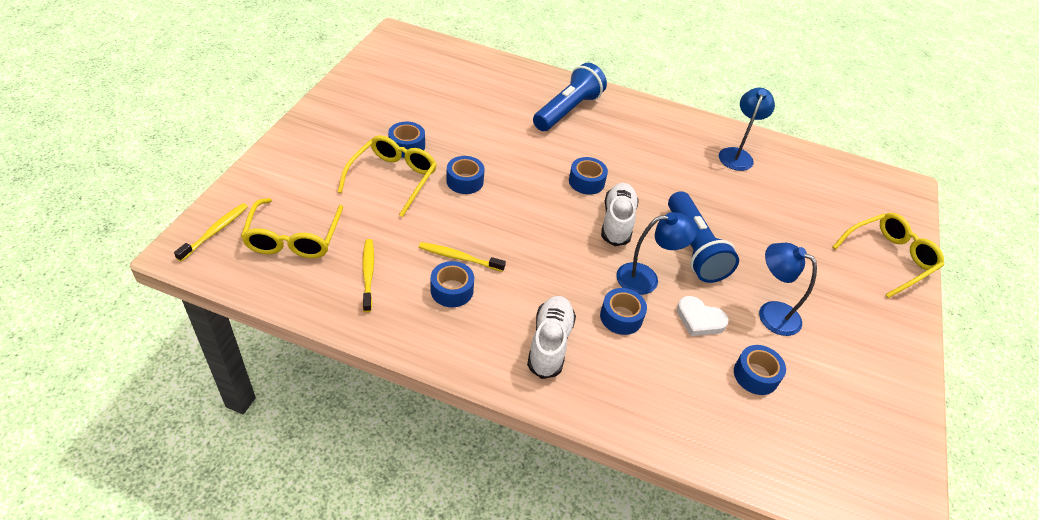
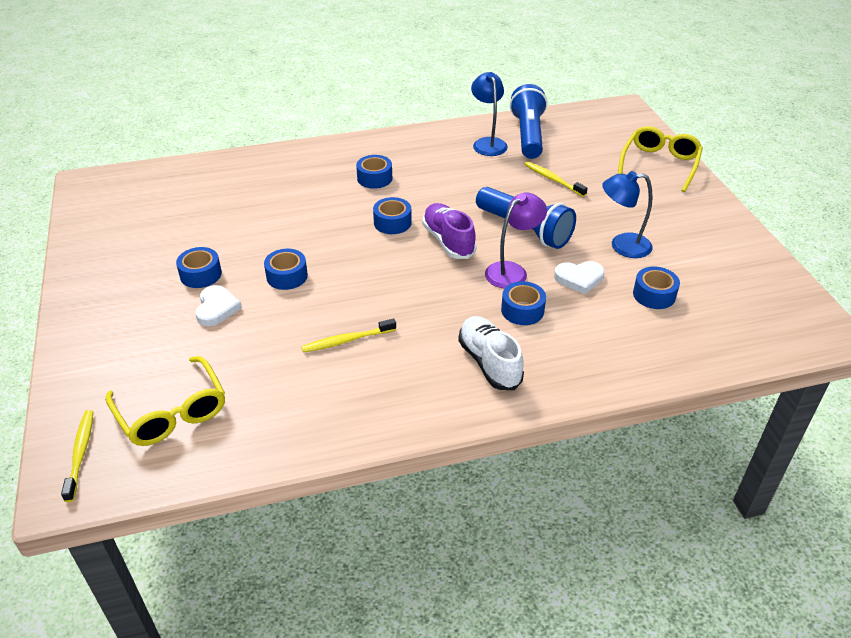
camera: 30 degrees left, 5 degrees down
yellow glasses [338,135,437,217] -> white heart [195,285,242,326]
yellow toothbrush [362,239,374,312] -> yellow toothbrush moved to [524,161,588,197]
blue tape [431,261,474,307] -> blue tape moved to [356,155,392,189]
blue flashlight [533,63,607,131] -> blue flashlight moved to [510,84,547,159]
white shoe [601,183,639,246] -> purple shoe [422,203,477,259]
blue lamp [616,212,697,295] -> purple lamp [485,192,547,288]

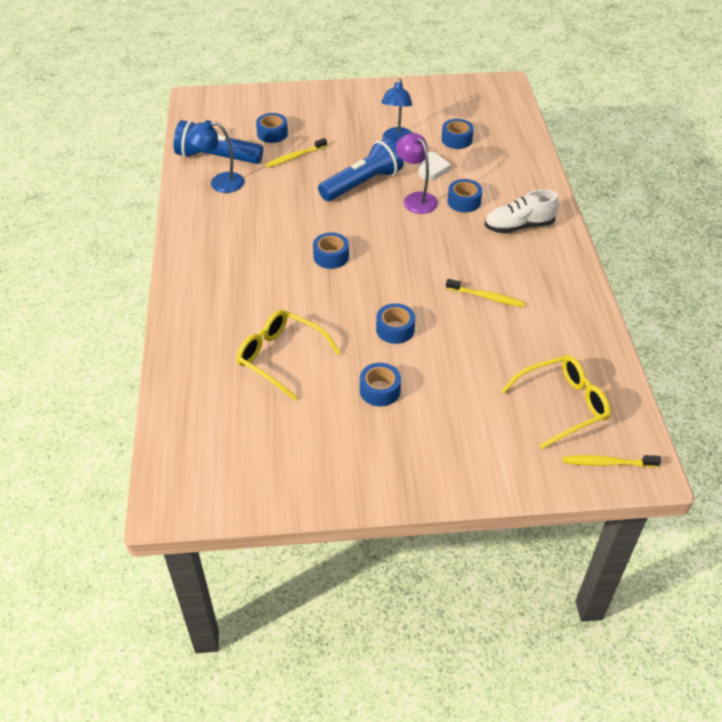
camera: 80 degrees left, 5 degrees up
white heart [195,285,242,326] -> none
yellow toothbrush [301,318,396,353] -> yellow toothbrush turned 60 degrees counterclockwise [446,279,525,307]
blue tape [356,155,392,189] -> blue tape moved to [256,113,288,143]
purple shoe [422,203,477,259] -> none
yellow glasses [618,126,703,192] -> yellow glasses moved to [236,310,341,400]

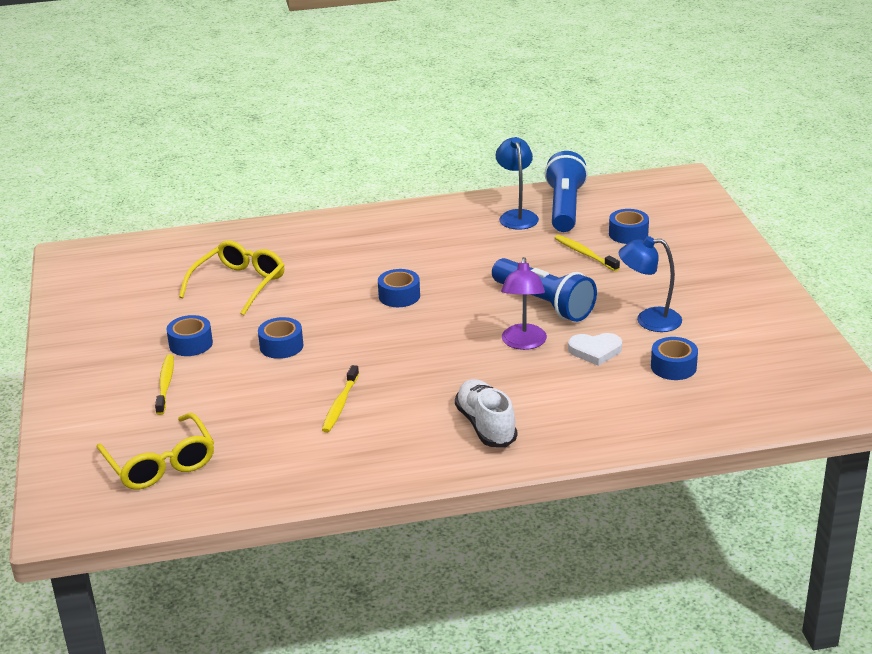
camera: 85 degrees right, 15 degrees down
purple lamp [396,133,438,214] -> purple lamp turned 135 degrees clockwise [501,257,547,350]
blue tape [448,179,482,212] -> none
yellow toothbrush [563,455,661,468] -> yellow toothbrush moved to [155,354,174,415]

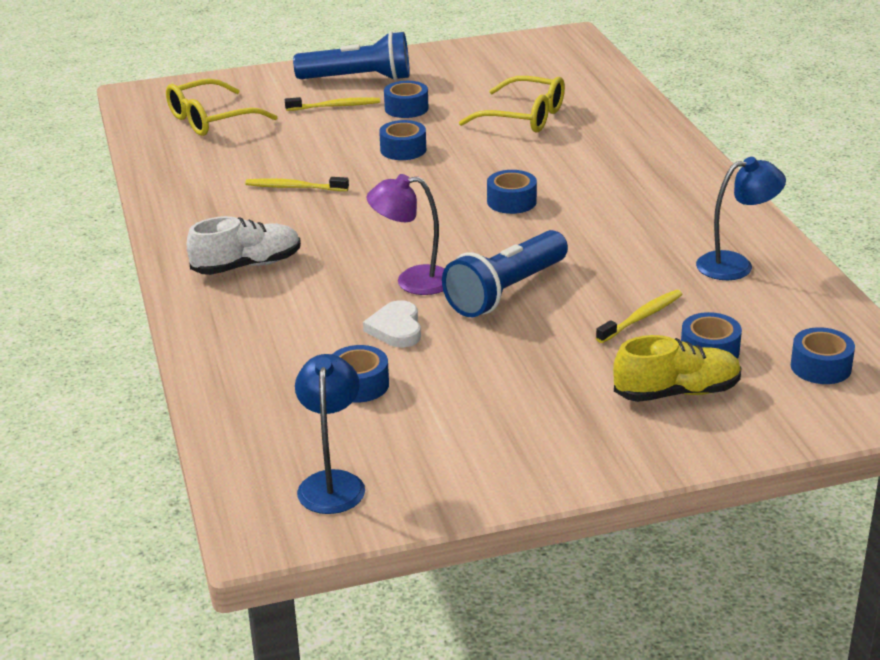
camera: 85 degrees right, 0 degrees up
blue flashlight [544,151,588,232] -> blue flashlight moved to [293,31,410,81]
blue lamp [619,236,682,332] -> blue lamp moved to [295,354,365,514]
none -> yellow shoe [613,335,742,402]
none -> blue tape [791,327,855,384]

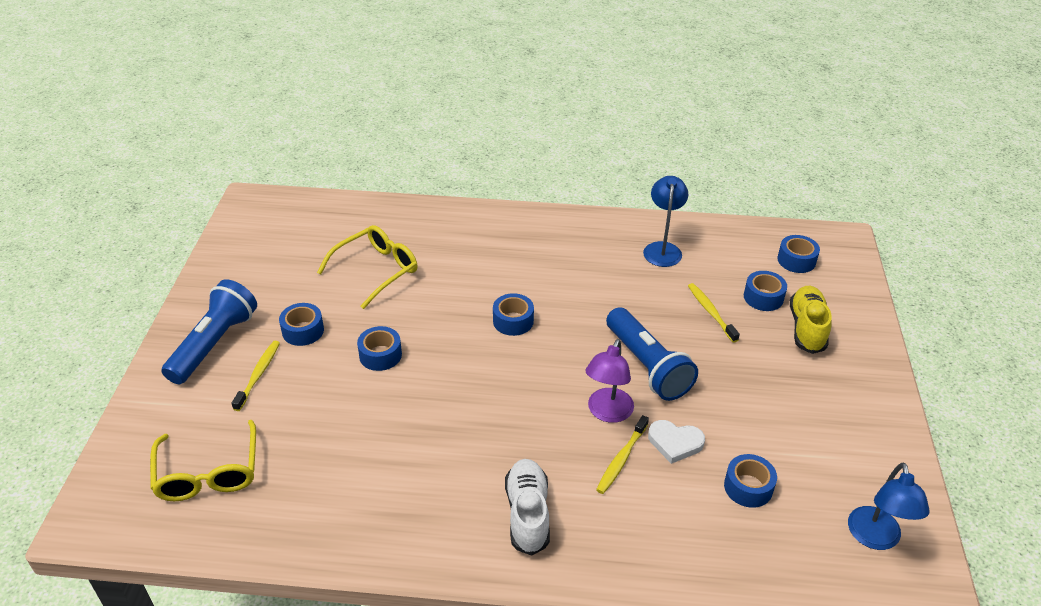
camera: 70 degrees left, 10 degrees up
yellow toothbrush [245,177,349,191] -> yellow toothbrush moved to [596,415,649,494]
blue lamp [295,354,365,514] -> blue lamp turned 105 degrees counterclockwise [848,462,930,550]

